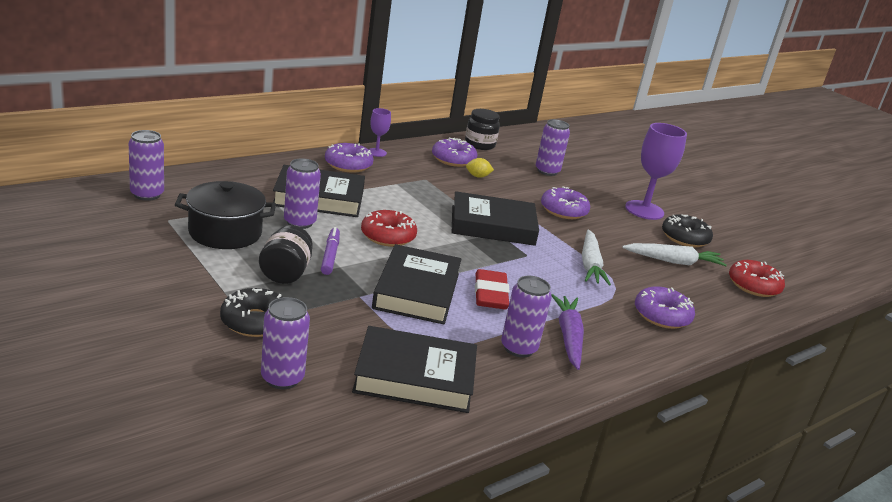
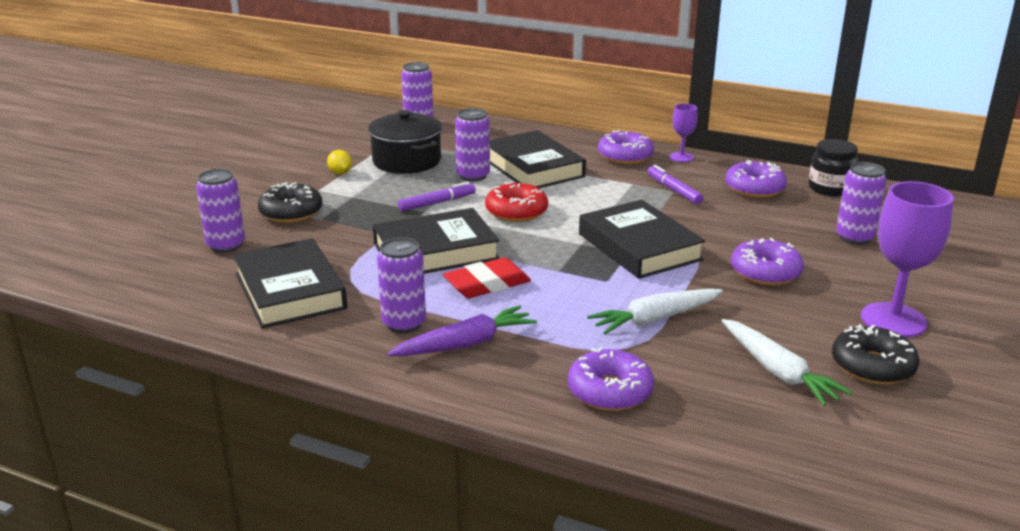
camera: 65 degrees right, 0 degrees up
black jar [259,225,313,284] -> none
yellow lemon [466,158,494,178] -> yellow lemon moved to [327,150,352,174]
red donut [729,260,785,297] -> none
none -> purple marker [647,165,703,204]

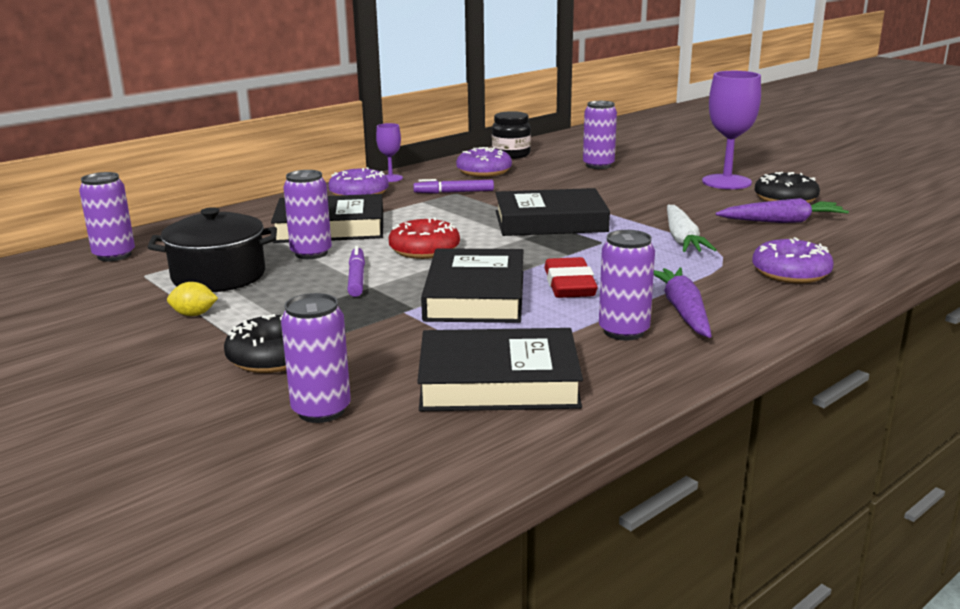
camera: 65 degrees left, 5 degrees down
white carrot [722,319,852,406] -> purple carrot [715,198,849,223]
purple donut [731,238,804,285] -> none

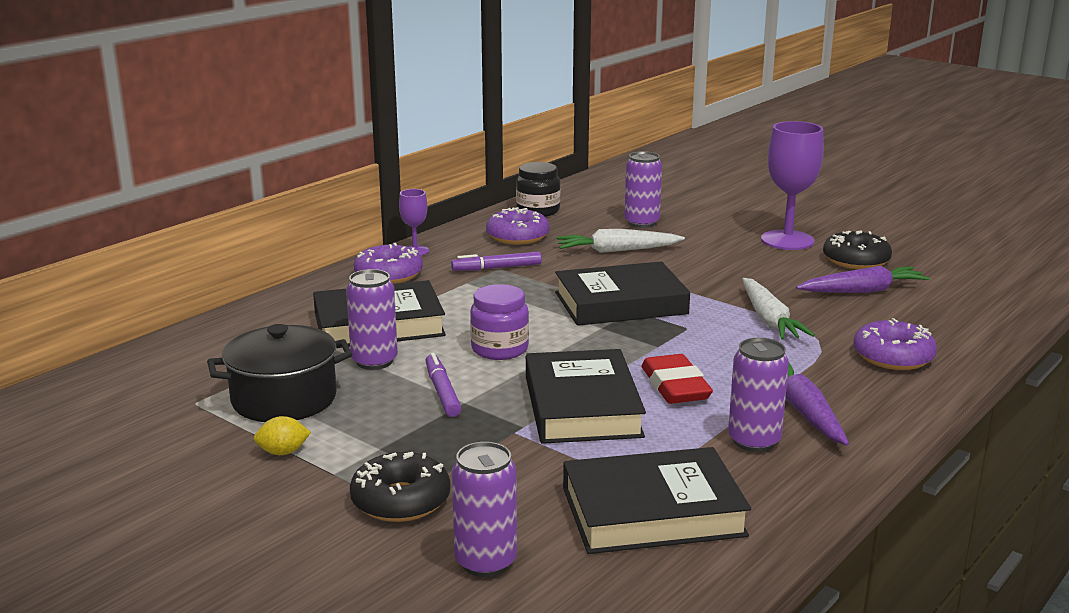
camera: 10 degrees left, 0 degrees up
purple can [79,172,135,261] -> none
red donut [389,217,460,259] -> purple jar [470,284,529,360]
none -> white carrot [556,229,685,253]

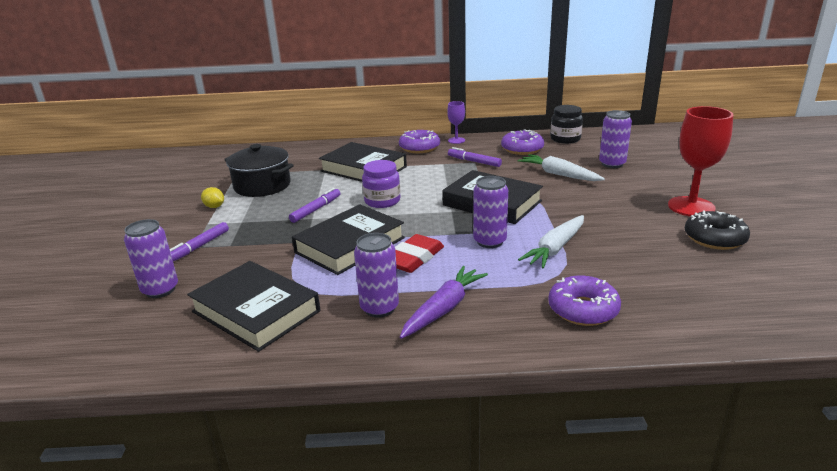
camera: 50 degrees right, 5 degrees up
purple can [346,269,398,370] -> purple can moved to [473,176,508,248]
black donut [350,452,451,522] -> purple marker [170,222,229,262]
purple goblet [761,121,824,250] -> red goblet [668,106,733,216]
purple carrot [796,266,930,293] -> none

